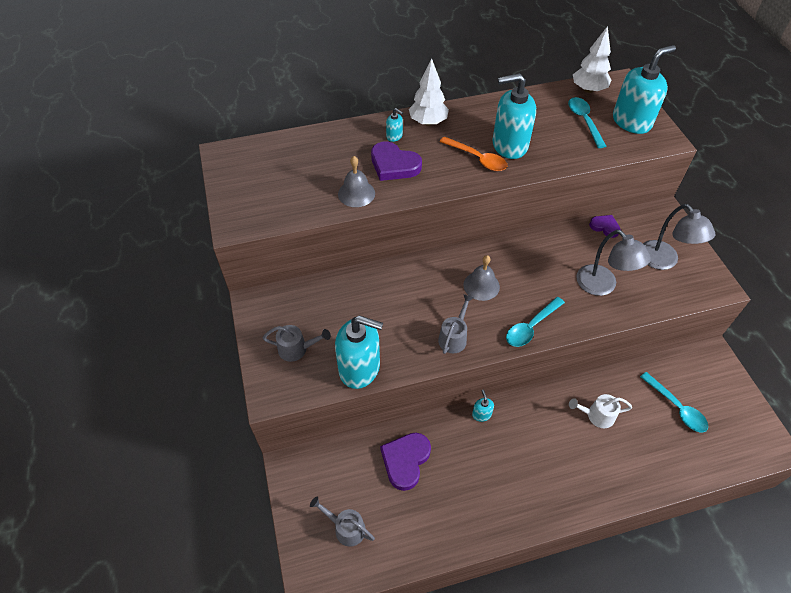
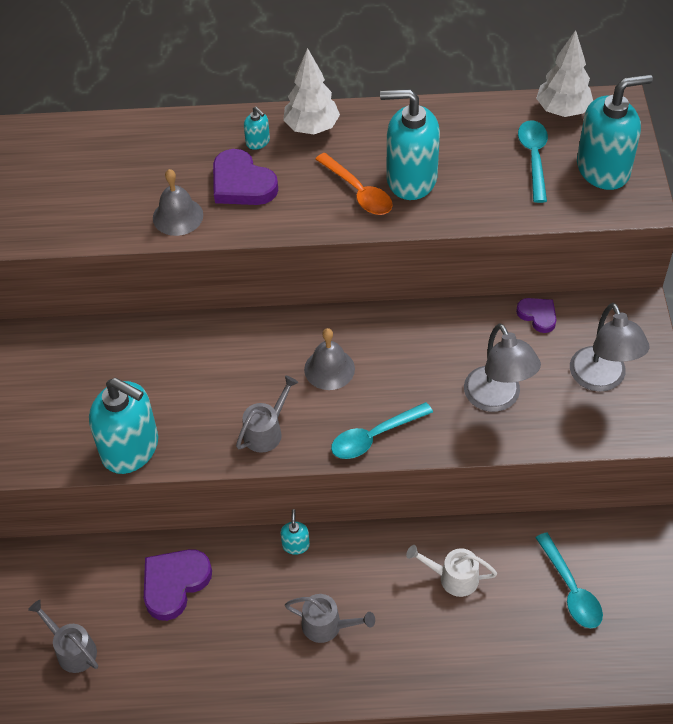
camera: 15 degrees right, 0 degrees up
grey watering can [263,325,331,362] -> grey watering can moved to [285,594,375,643]

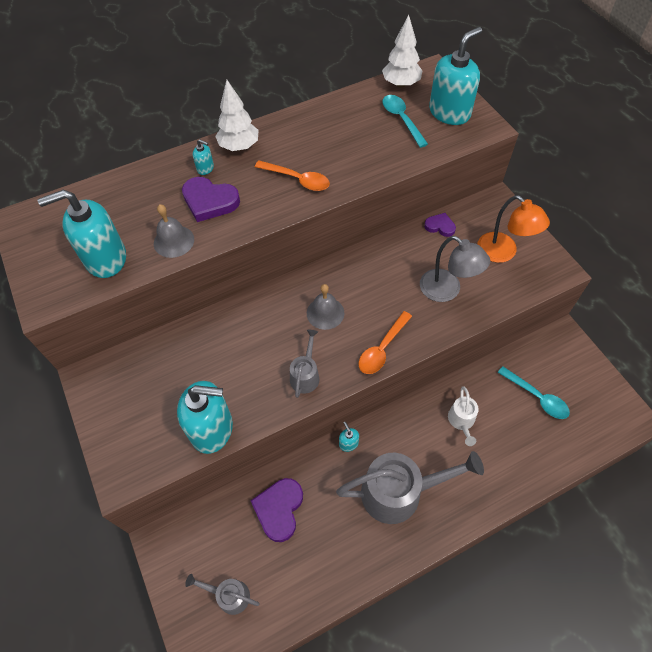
camera: 25 degrees left, 5 degrees up
grey watering can [285,594,375,643] -> grey watering can [336,451,484,524], size x2.01
turquoise spoon [331,402,433,459] -> orange spoon [359,311,412,374]
turquoise soap dispenser [380,89,440,200] -> turquoise soap dispenser moved to [37,190,126,278]
white watering can [406,545,497,597] -> white watering can turned 75 degrees counterclockwise [448,386,479,446]
grey lamp [570,303,650,391] -> orange lamp [478,195,550,263]

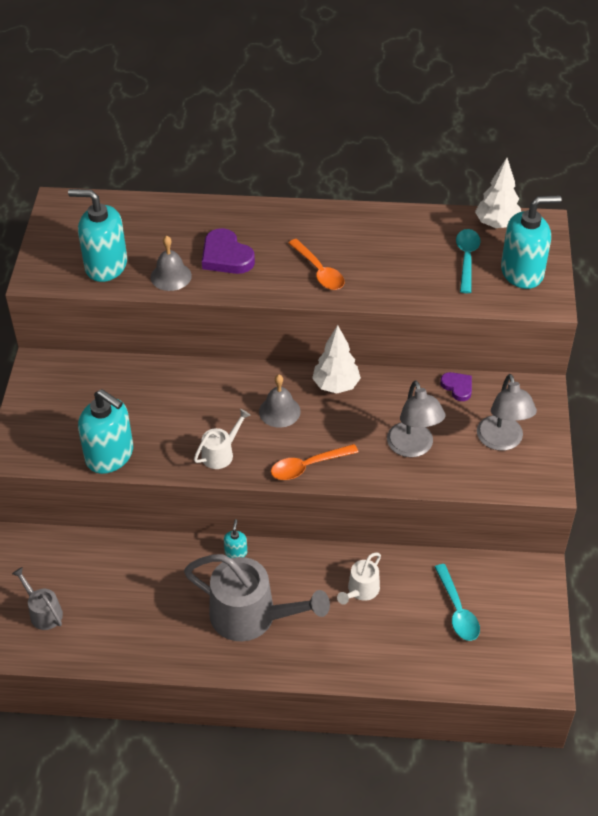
camera: 30 degrees right, 10 degrees down
turquoise soap dispenser [193,139,214,175] -> none
white tree [215,80,258,151] -> white tree moved to [312,325,361,394]
purple heart [251,478,303,542] -> none
grey watering can [290,330,319,398] -> white watering can [194,409,251,469]
orange lamp [478,195,550,263] -> grey lamp [477,374,537,451]

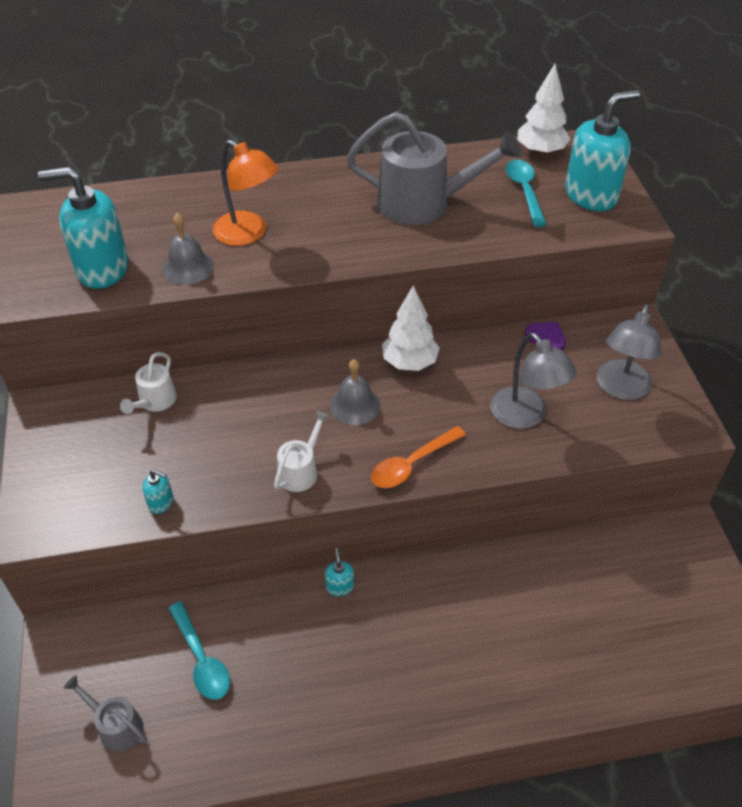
camera: 15 degrees left, 0 degrees up
turquoise soap dispenser [78,389,133,474] -> turquoise soap dispenser [142,469,173,514], size x0.43
grey watering can [184,554,330,641] -> grey watering can moved to [346,112,521,225]
purple heart [202,228,255,274] -> orange lamp [213,140,279,246]
orange spoon [288,239,345,290] -> none
white watering can [337,553,381,605] -> white watering can moved to [120,352,177,414]
turquoise spoon [435,564,480,641] -> turquoise spoon moved to [168,601,230,700]
grey lamp [477,374,537,451] -> grey lamp turned 45 degrees clockwise [597,304,661,400]

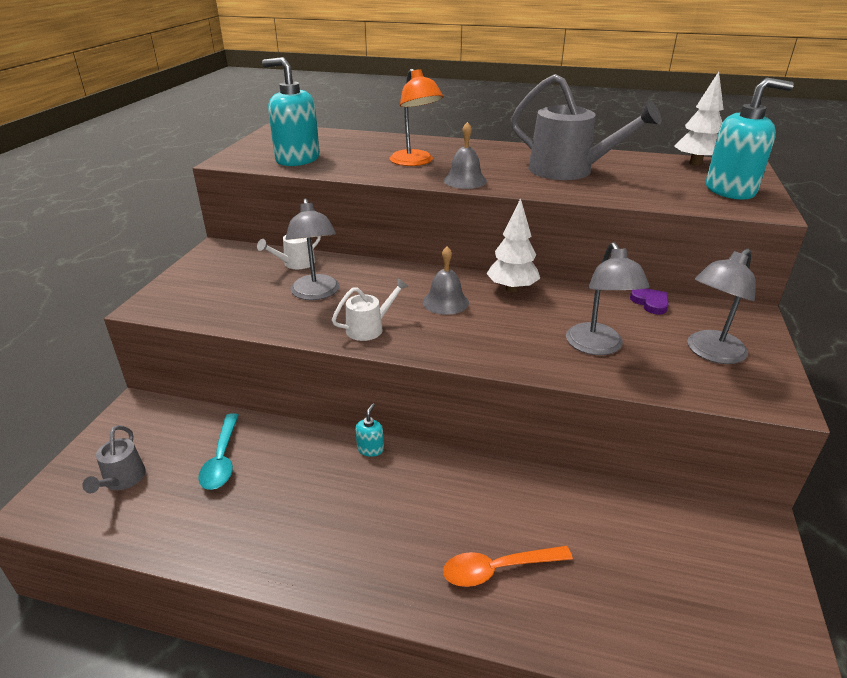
camera: 25 degrees right, 15 degrees down
grey watering can [64,675,147,752] -> grey watering can turned 150 degrees counterclockwise [82,425,146,494]
turquoise soap dispenser [142,469,173,514] -> none
grey bell [162,213,214,285] -> grey bell moved to [443,122,487,189]
orange spoon [371,426,466,488] -> orange spoon moved to [443,546,573,587]
turquoise spoon [506,159,547,227] -> none
none -> grey lamp [286,199,340,300]

